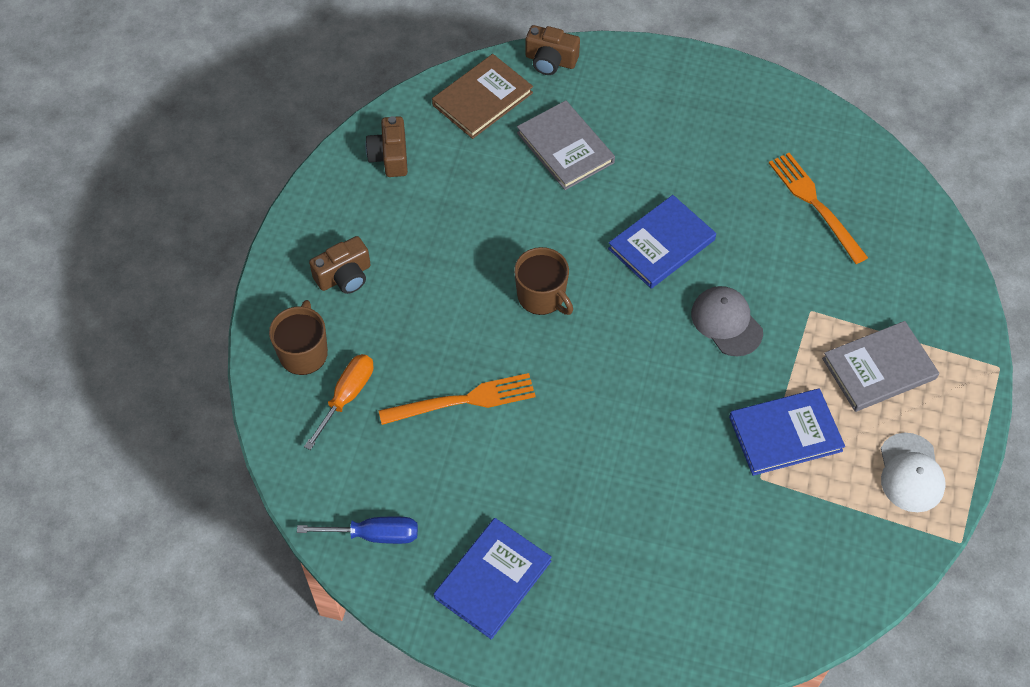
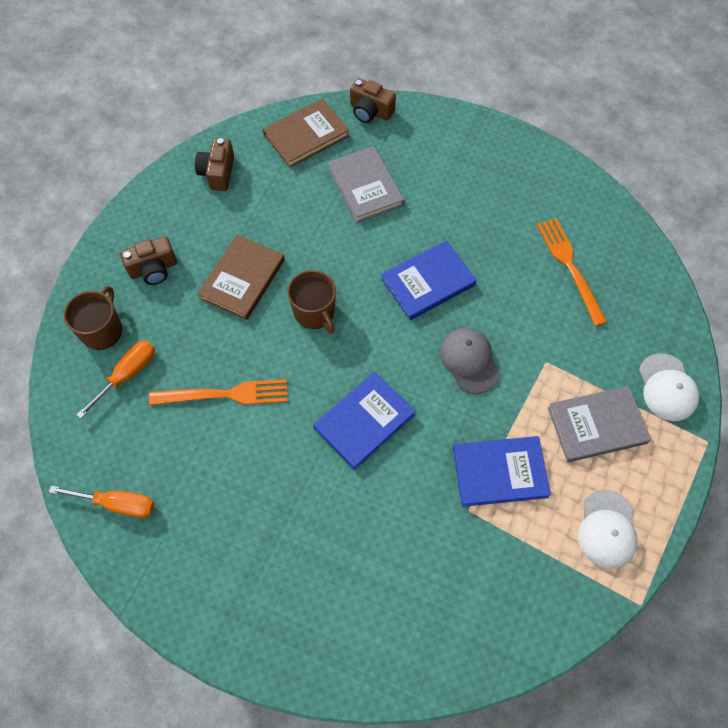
camera: 10 degrees right, 5 degrees up
blue screwdriver [297,517,418,544] -> orange screwdriver [49,486,155,518]
blue book [434,518,552,639] -> blue book moved to [313,372,416,470]
none -> brown book [197,235,285,320]
none -> white cap [639,353,699,421]

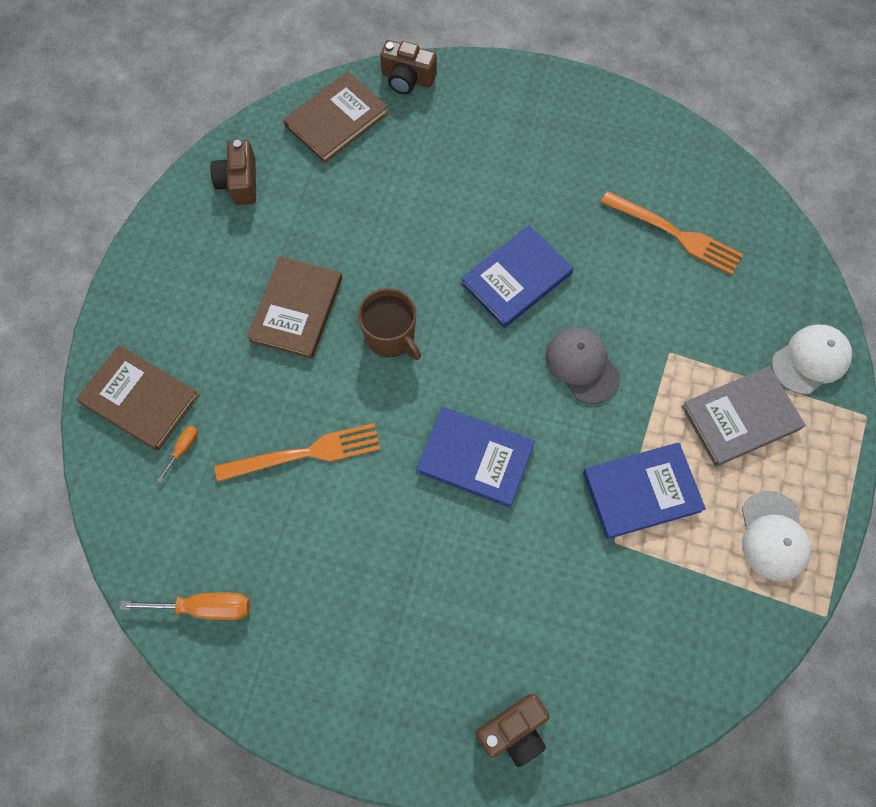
camera: 10 degrees left, 5 degrees up
brown mug [64,286,122,350] -> brown book [76,345,199,451]
orange screwdriver [76,340,155,419] -> orange screwdriver [157,426,198,483], size x0.53
brown camera [120,237,177,285] -> brown camera moved to [476,694,550,767]
blue book [313,372,416,470] -> blue book turned 75 degrees clockwise [416,407,535,508]
grey book [327,146,404,223] -> none
orange fork [537,218,607,326] -> orange fork turned 150 degrees clockwise [601,191,743,275]
white cap [639,353,699,421] -> white cap turned 105 degrees counterclockwise [772,325,852,395]

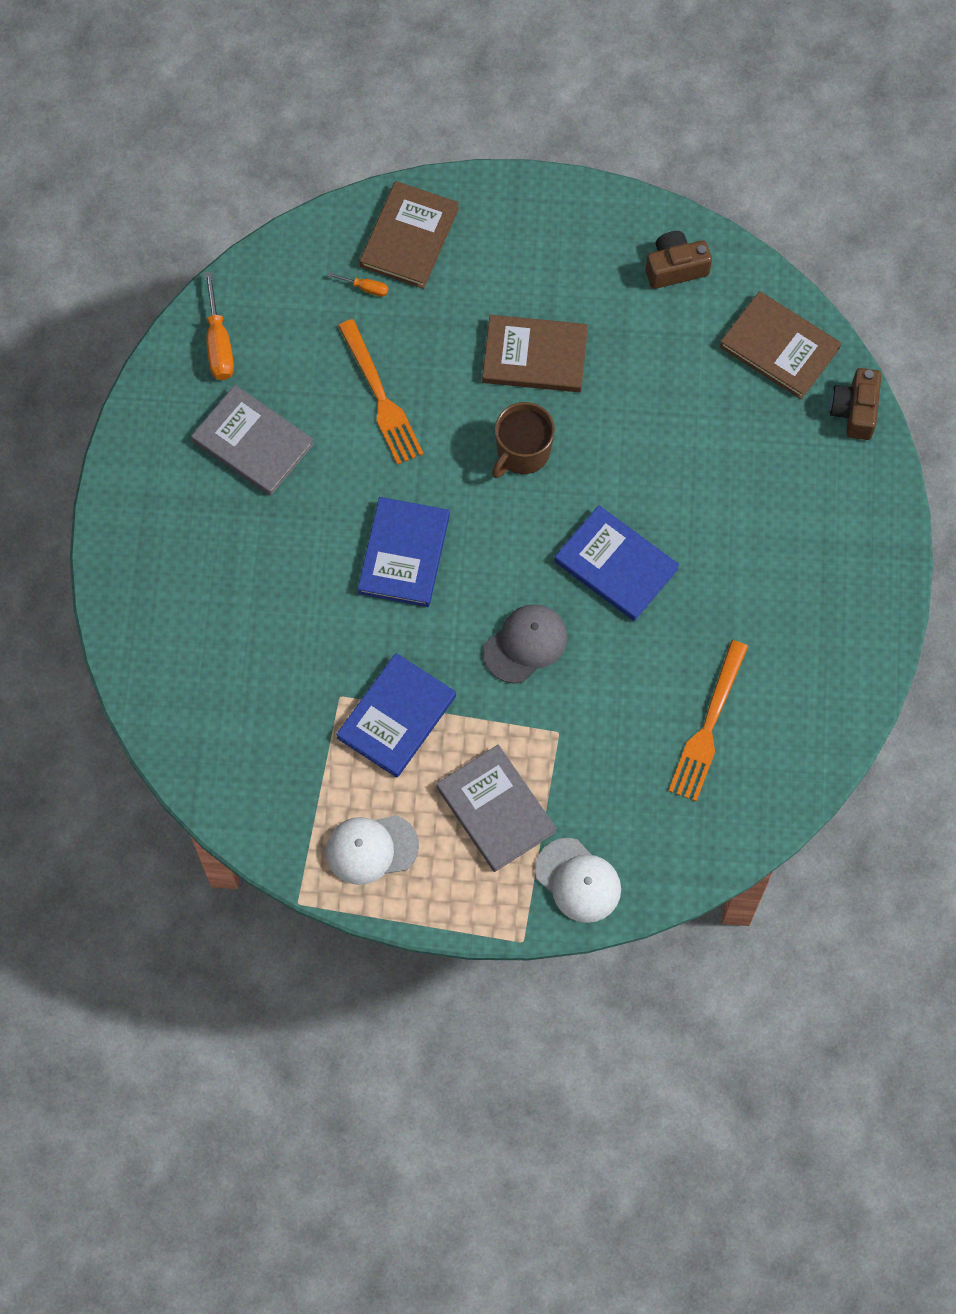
camera: 80 degrees right, 0 degrees up
brown camera [476,694,550,767] -> none
blue book [583,443,706,539] -> blue book turned 60 degrees clockwise [336,653,456,778]
none -> grey book [191,385,314,496]

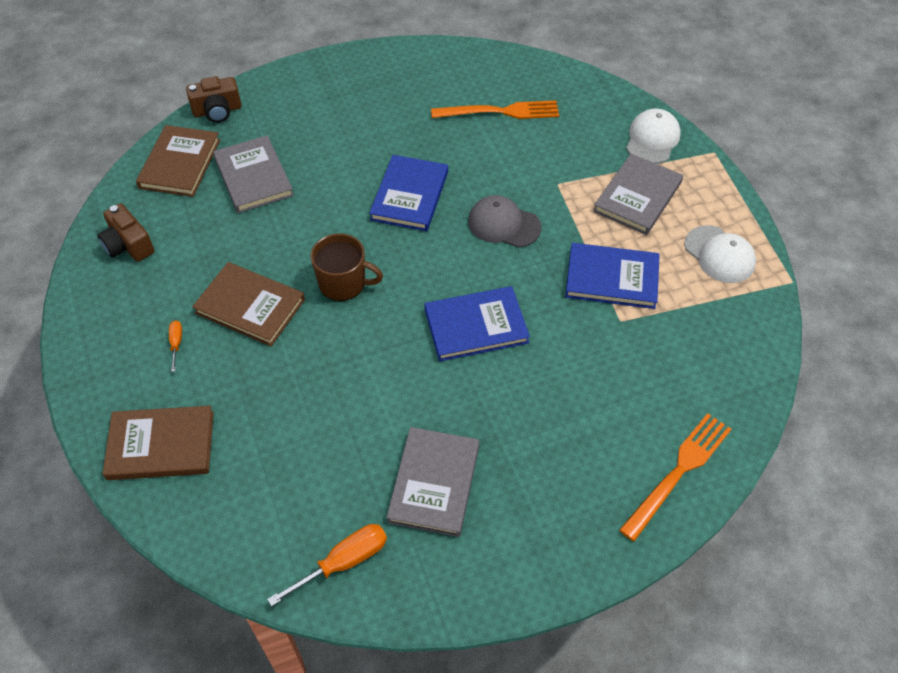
camera: 115 degrees left, 15 degrees down
orange screwdriver [328,272,388,297] -> orange screwdriver moved to [169,320,182,372]
orange fork [338,319,424,465] -> orange fork moved to [619,413,731,541]
brown book [482,315,588,392] -> brown book turned 45 degrees counterclockwise [192,262,305,346]
none -> grey book [213,135,294,213]

